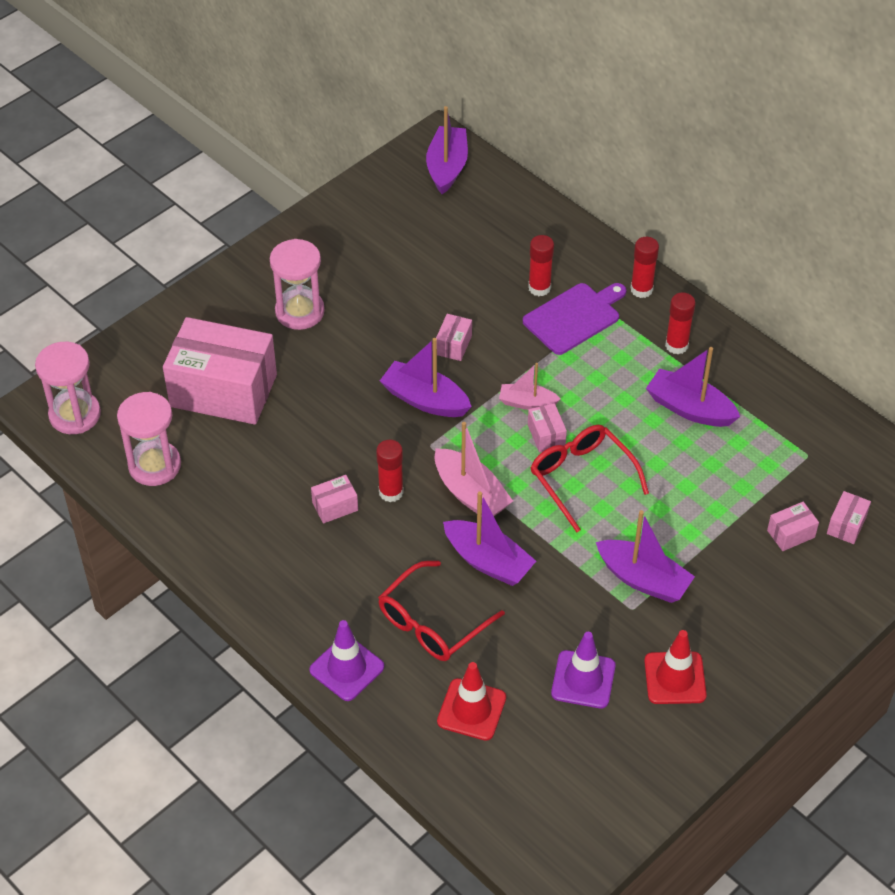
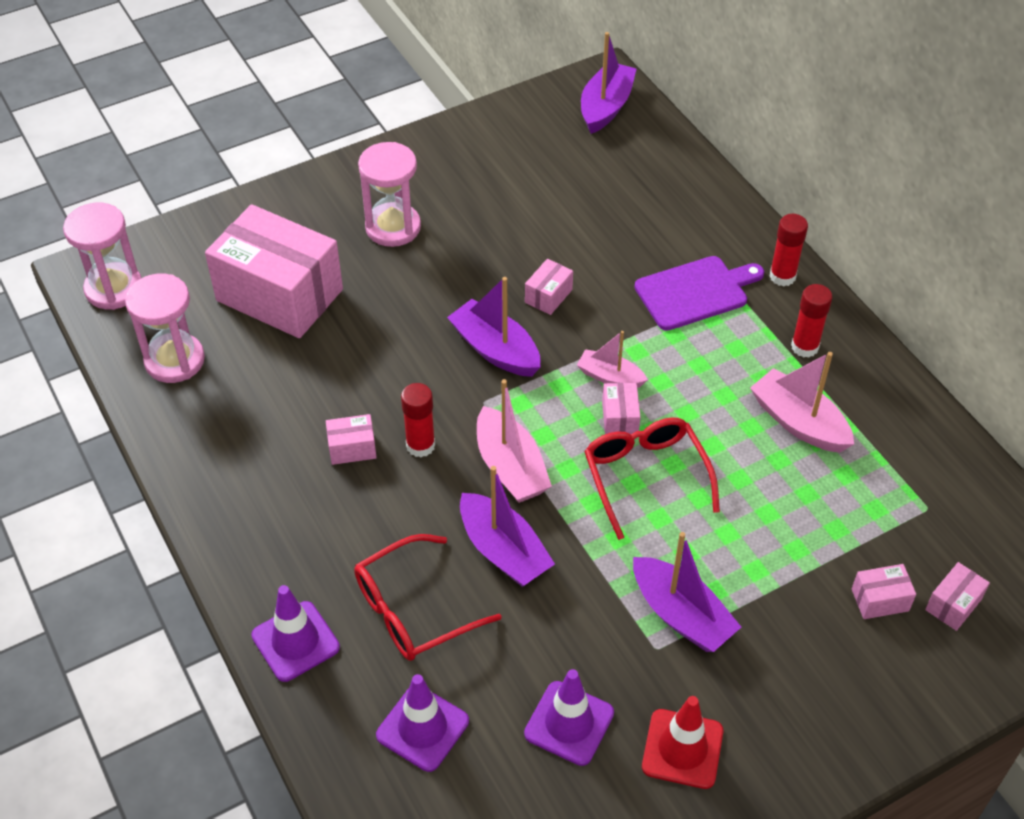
camera: 15 degrees right, 0 degrees up
red traffic cone [437,662,506,741] -> purple traffic cone [376,674,469,772]
red glue stick [528,235,554,296] -> none
purple boat [646,347,740,427] -> pink boat [750,352,854,453]

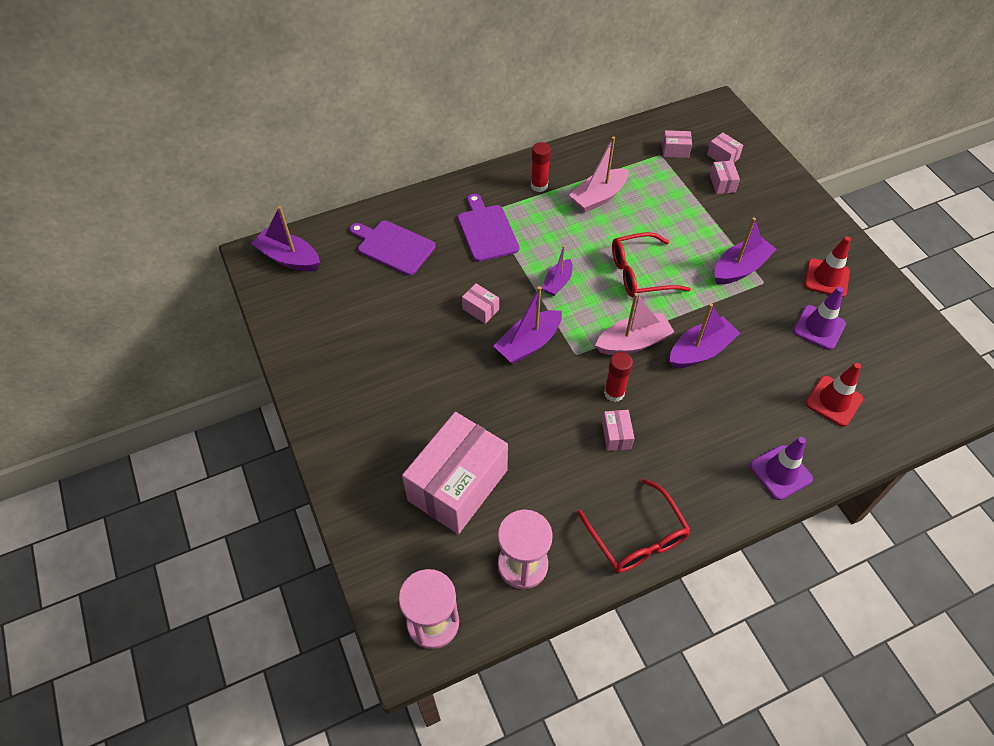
camera: 85 degrees left, 5 degrees up
red glasses [354,534,501,661] -> red glasses moved to [577,478,691,573]
pink hourglass [358,142,421,247] -> none
purple traffic cone [376,674,469,772] -> red traffic cone [805,363,863,427]
pink boat [577,331,648,388] -> purple boat [542,245,573,296]
pink box [602,383,641,434] -> pink box moved to [662,130,692,158]
red glue stick [769,214,808,286] -> none
none -> purple cutting board [350,220,435,276]

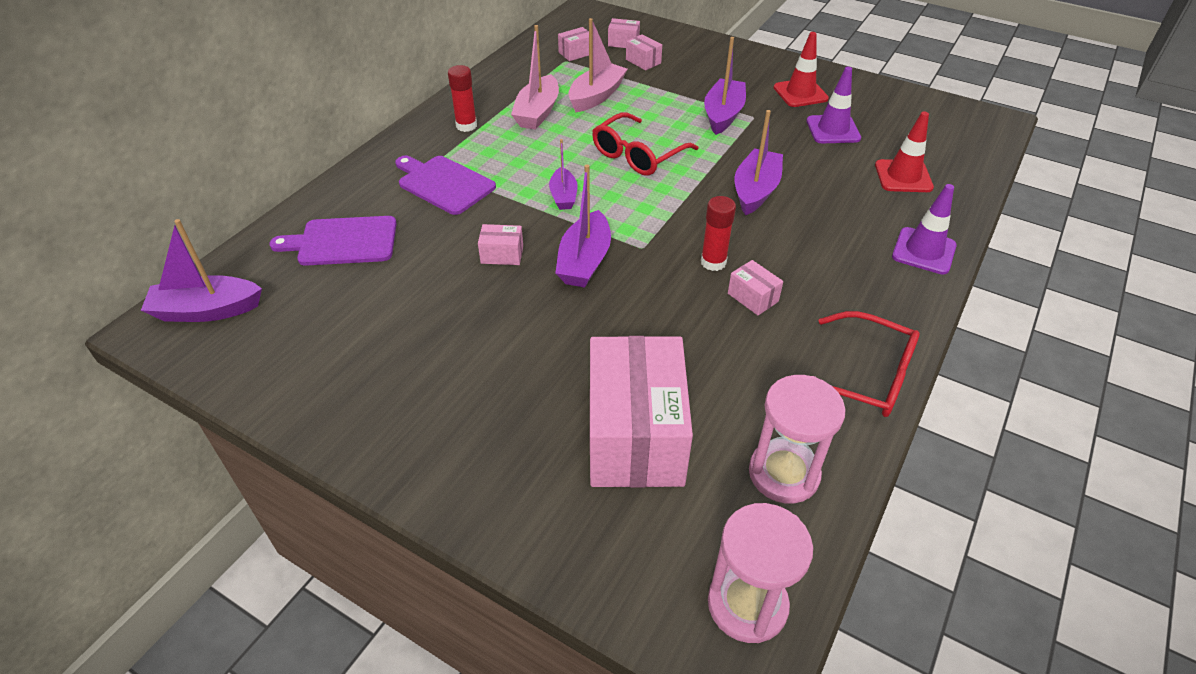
camera: 35 degrees left, 10 degrees down
pink boat [595,293,674,355] -> pink boat moved to [568,18,628,112]

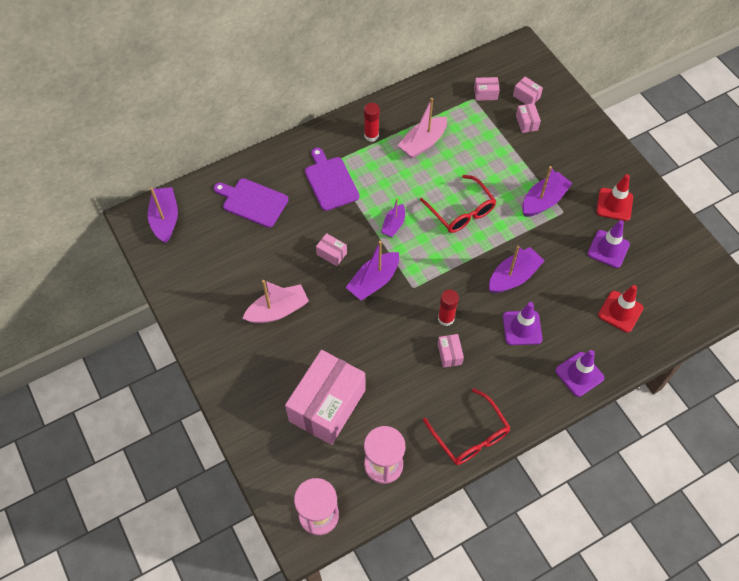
camera: 30 degrees right, 15 degrees up
purple boat [141,219,262,322] -> purple boat turned 60 degrees clockwise [148,187,178,243]
pink boat [568,18,628,112] -> pink boat moved to [242,280,309,324]
red glasses [592,112,699,176] -> red glasses turned 105 degrees counterclockwise [420,175,496,233]
none -> purple traffic cone [503,302,542,345]

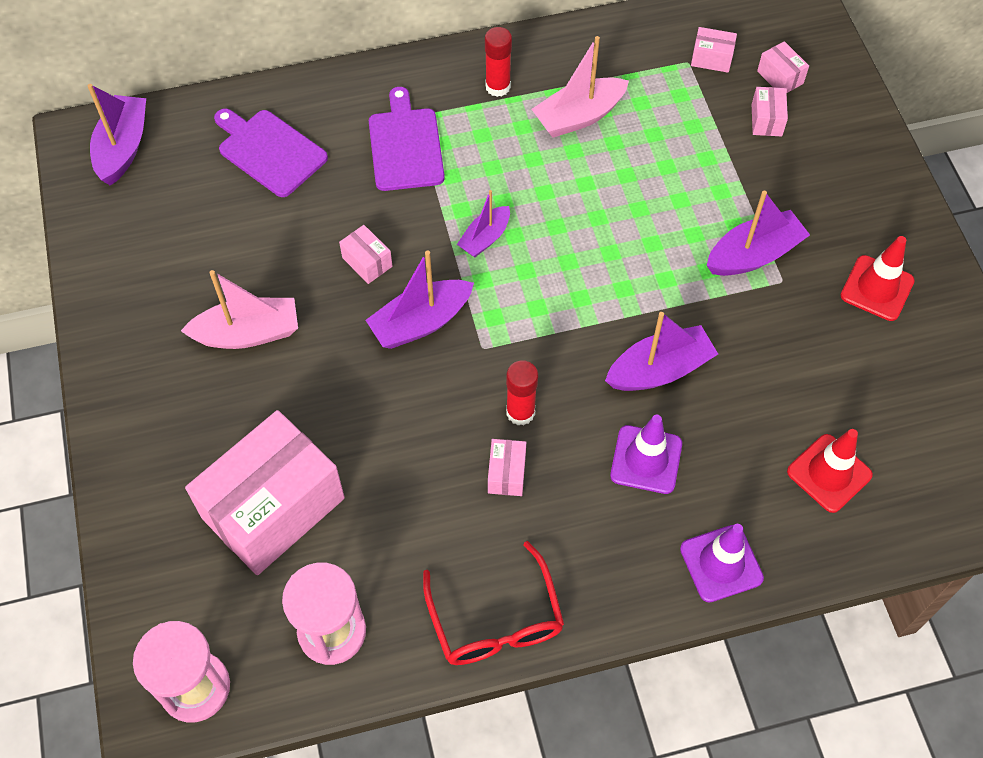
camera: 15 degrees right, 0 degrees up
red glasses [420,175,496,233] -> none
purple traffic cone [588,220,630,268] -> none

